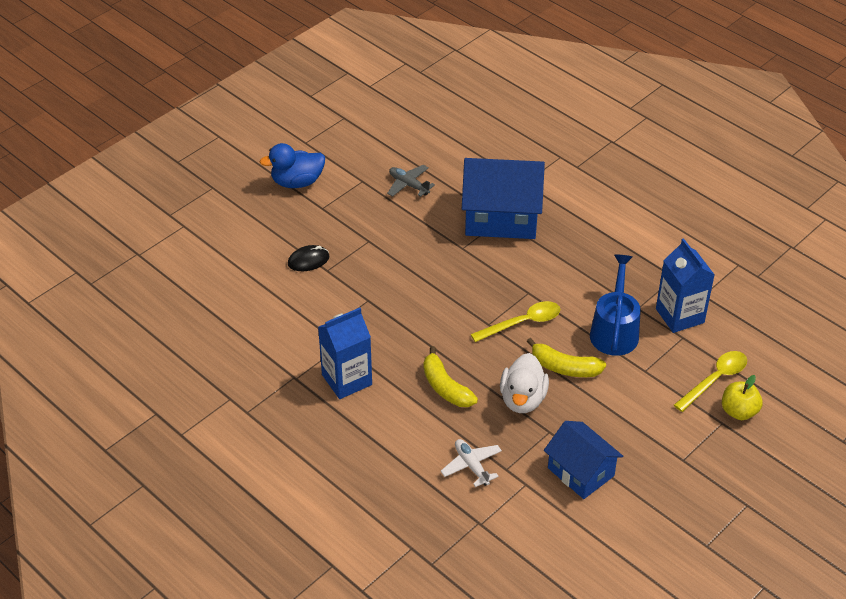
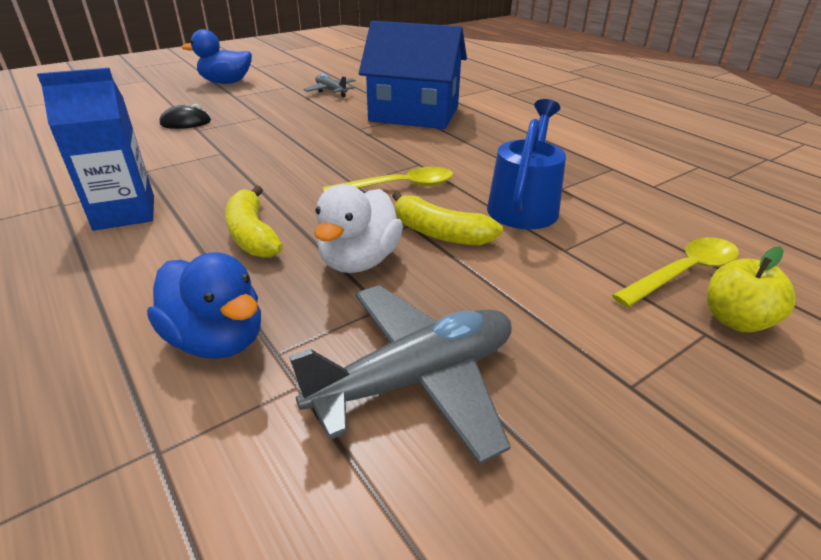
camera: 10 degrees right, 10 degrees down
white plane [441,439,502,487] -> blue duck [147,252,261,359]
blue house [544,421,623,499] -> grey plane [289,285,512,465]
blue carton [656,238,715,333] -> none

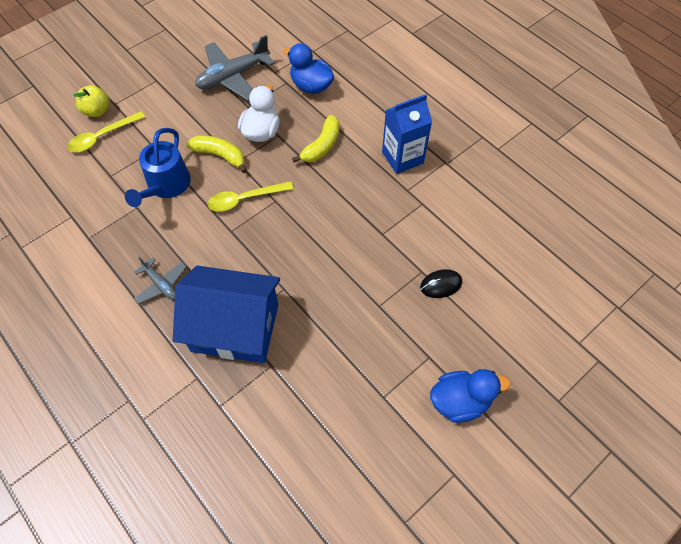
camera: 175 degrees right, 25 degrees up
yellow banana [225,186,283,258] -> yellow banana turned 60 degrees clockwise [292,115,340,162]
grey plane [303,73,356,97] -> grey plane moved to [134,257,186,304]

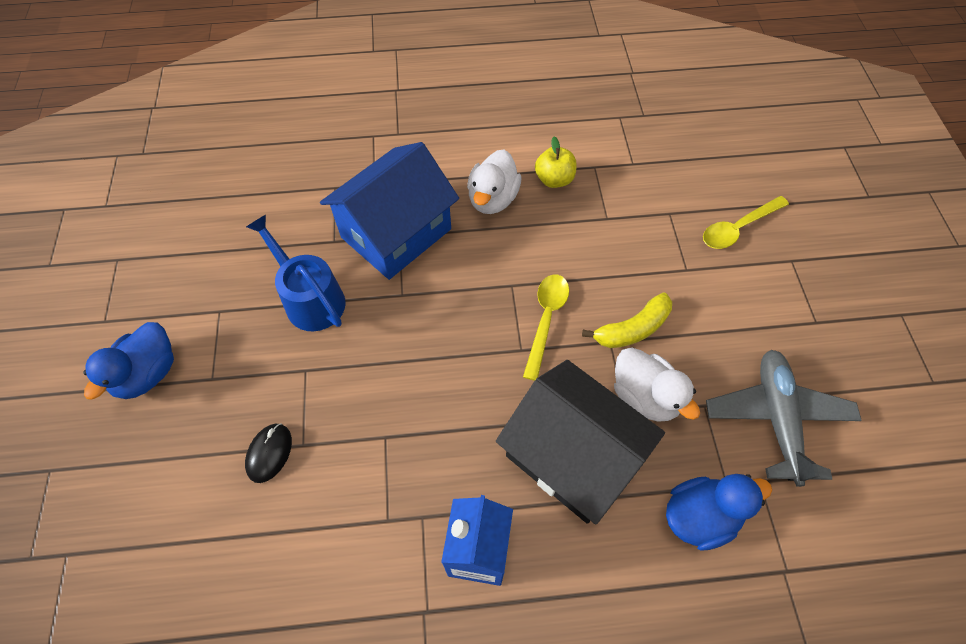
camera: 125 degrees right, 0 degrees up
yellow spoon [68,111,145,152] -> yellow spoon turned 120 degrees counterclockwise [703,196,789,249]
yellow apple [73,85,110,117] -> yellow apple moved to [535,136,577,188]
blue watering can [125,128,191,207] -> blue watering can moved to [246,215,346,331]
grey plane [134,257,186,304] -> white duck [467,149,521,214]
yellow banana [292,115,340,162] -> black house [496,360,665,525]

